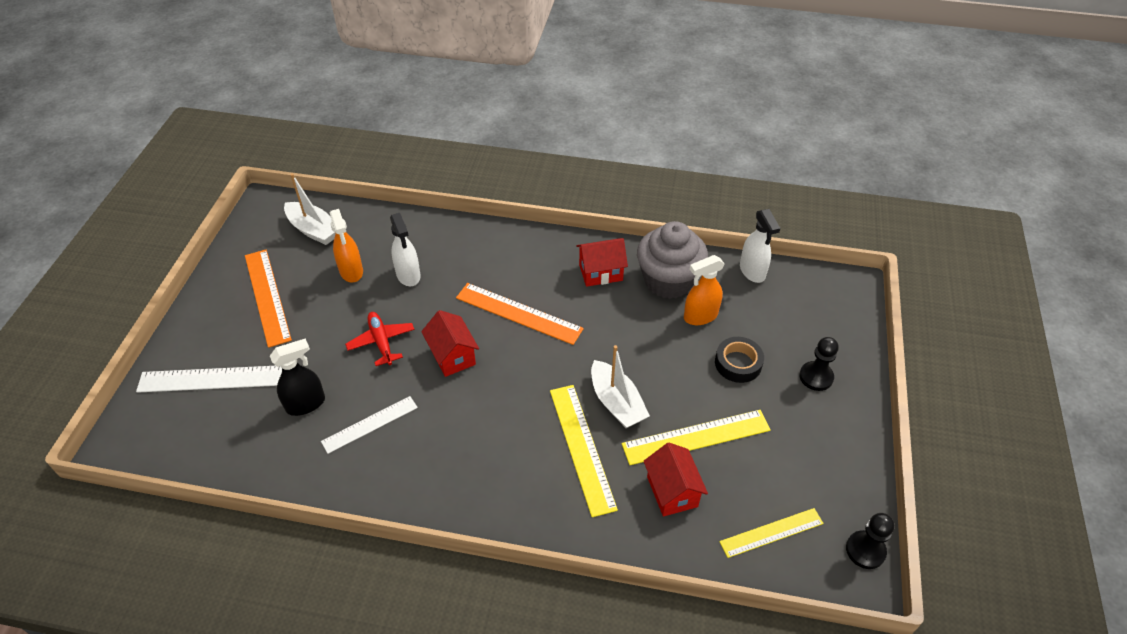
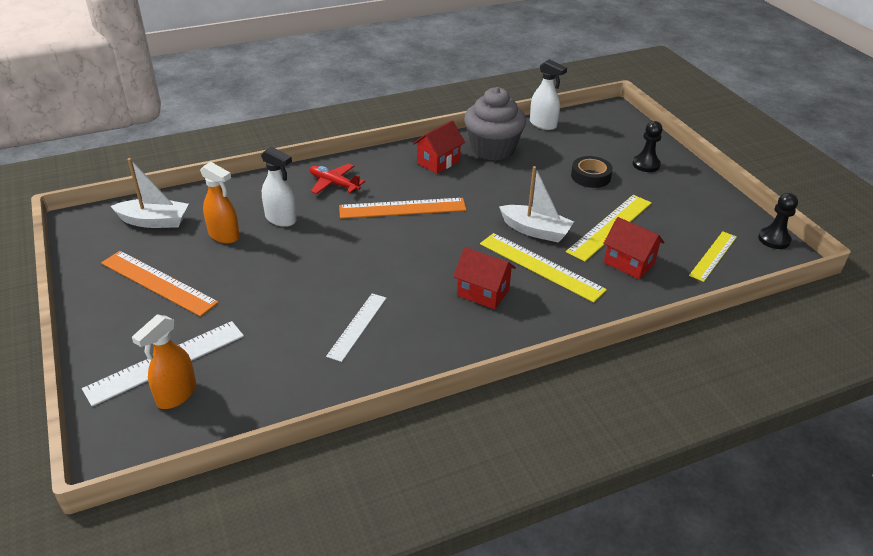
camera: 35 degrees left, 10 degrees down
black spray bottle [270,339,325,416] -> none
red plane [345,312,414,366] -> red plane moved to [310,163,365,194]
red house [421,310,479,377] -> red house moved to [453,247,516,309]
orange spray bottle [684,255,725,325] -> orange spray bottle moved to [132,314,196,409]

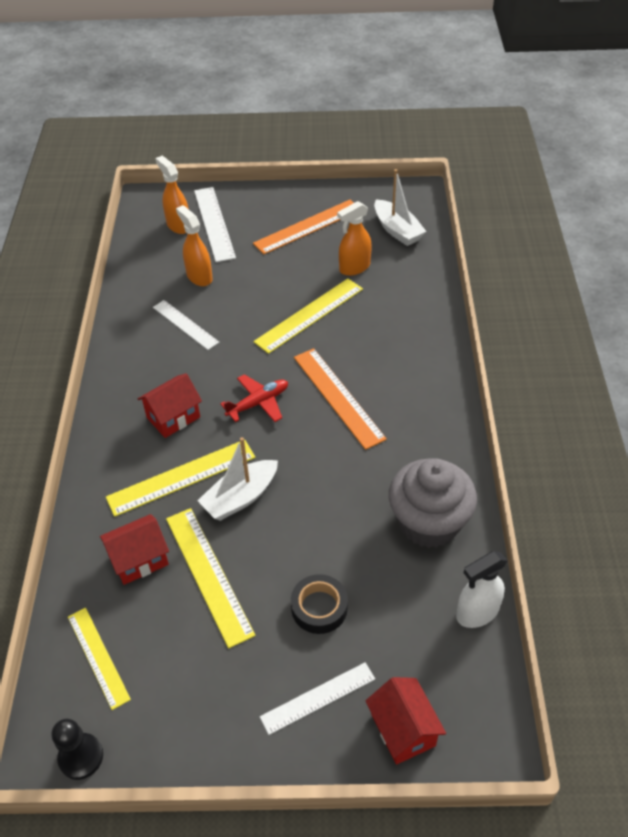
camera: 115 degrees right, 10 degrees up
white boat [111,158,189,228] -> white boat turned 60 degrees counterclockwise [374,169,427,246]
white spray bottle [261,147,296,227] -> none
red plane [310,163,365,194] -> red plane moved to [221,374,288,422]
orange ruler [339,198,466,219] -> orange ruler turned 45 degrees counterclockwise [294,348,387,450]
red house [413,120,465,174] -> red house moved to [366,677,446,765]
black pawn [633,121,663,172] -> white ruler [260,662,375,735]
none -> orange spray bottle [176,205,213,286]
none -> yellow ruler [253,278,363,354]

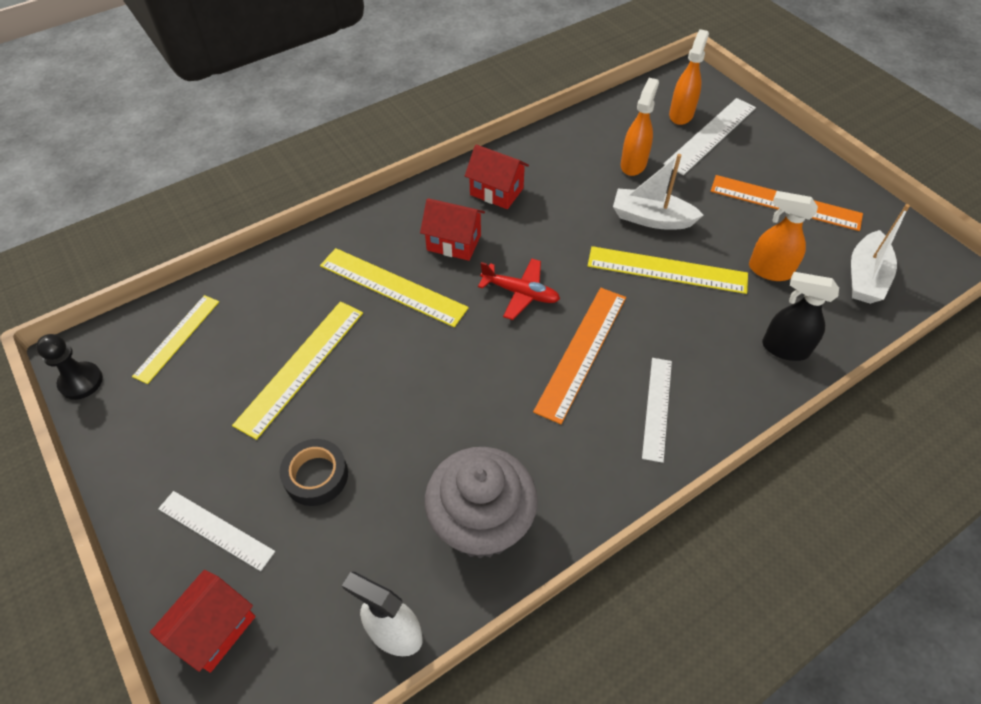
camera: 55 degrees right, 5 degrees up
red house [100,514,169,585] -> red house moved to [465,144,529,209]
white ruler [153,300,219,350] -> white ruler moved to [642,358,672,463]
white boat [197,437,278,521] -> white boat moved to [613,154,703,230]
none -> black spray bottle [762,272,839,361]

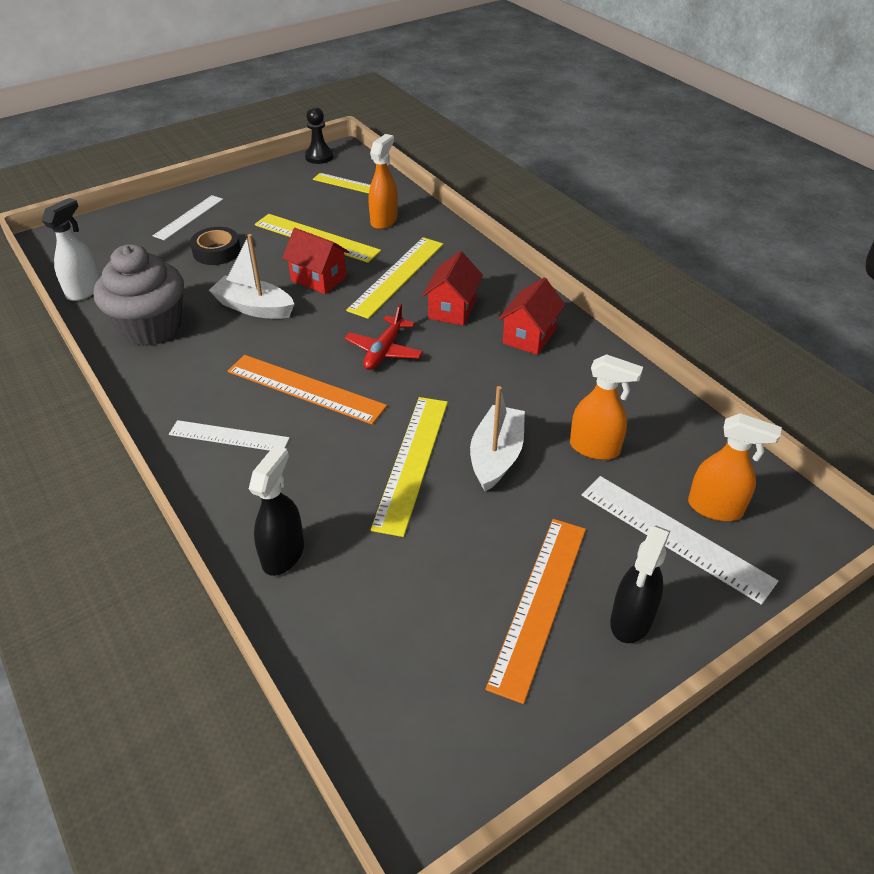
camera: 90 degrees right, 10 degrees down
red house [150,570,255,673] -> red house moved to [282,228,349,294]
orange spray bottle [749,191,818,281] -> orange spray bottle moved to [368,134,398,229]
white boat [851,204,910,304] -> white boat moved to [209,234,294,319]
none -> black spray bottle [610,526,670,643]

